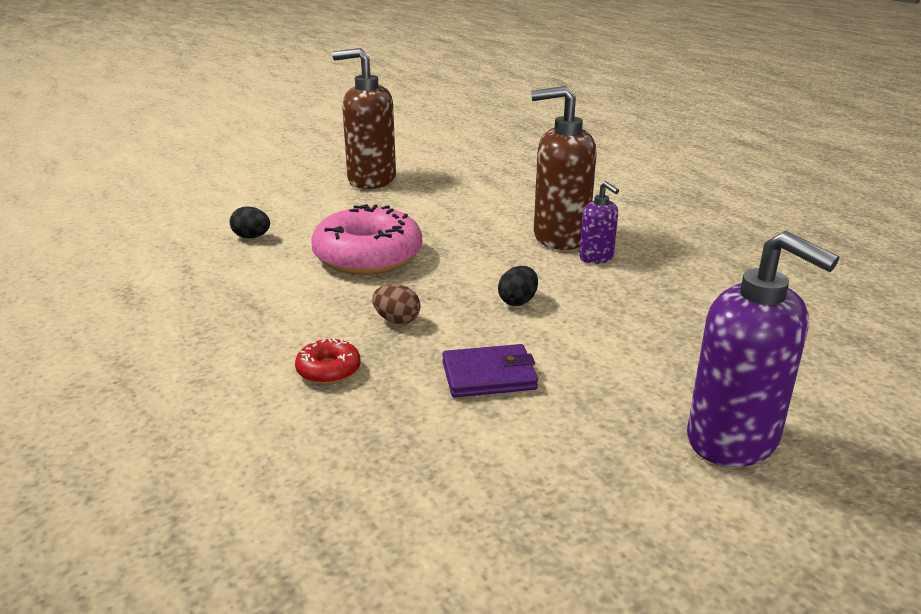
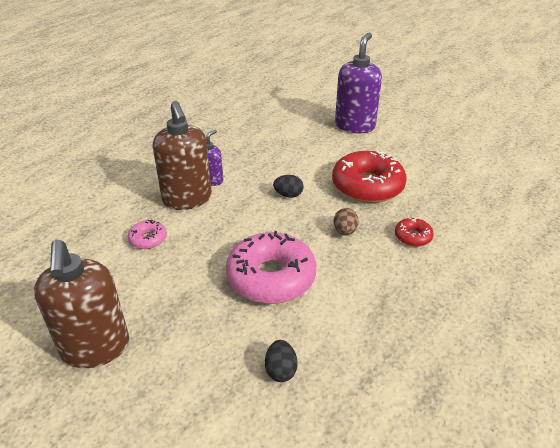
camera: 115 degrees left, 10 degrees up
purple wallet [442,344,538,397] -> red donut [332,150,407,203]
none -> pink donut [128,220,167,249]

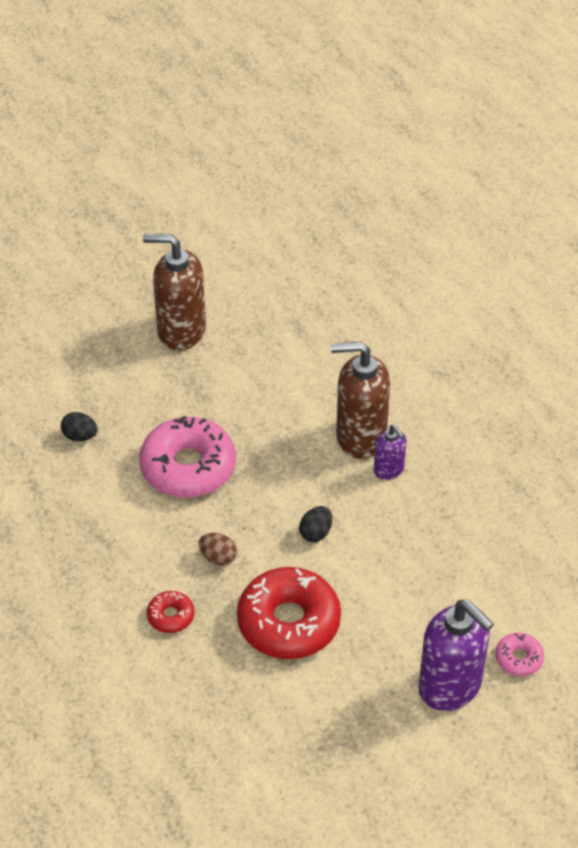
camera: 115 degrees right, 10 degrees up
pink donut [128,220,167,249] -> pink donut moved to [495,633,544,676]

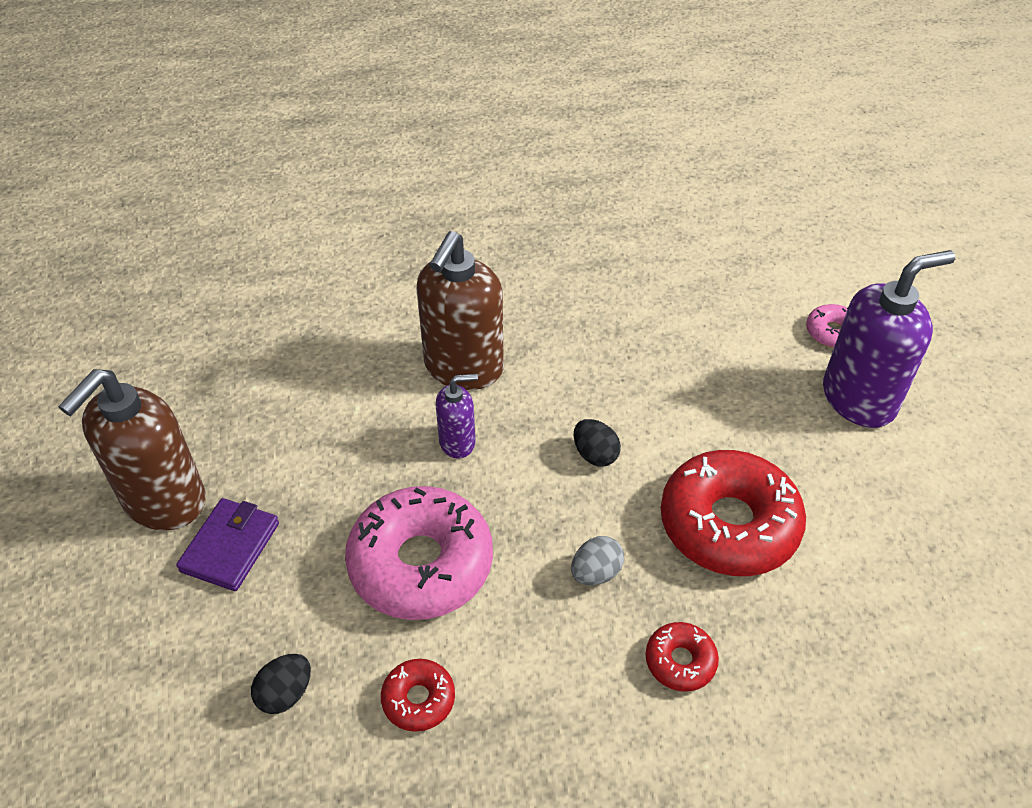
camera: 70 degrees left, 0 degrees up
brown egg [199,533,237,566] -> grey egg [571,536,624,585]
purple soap dispenser [374,424,406,480] -> purple soap dispenser moved to [436,374,478,459]
none -> purple wallet [176,498,279,591]
none -> red donut [381,659,455,732]

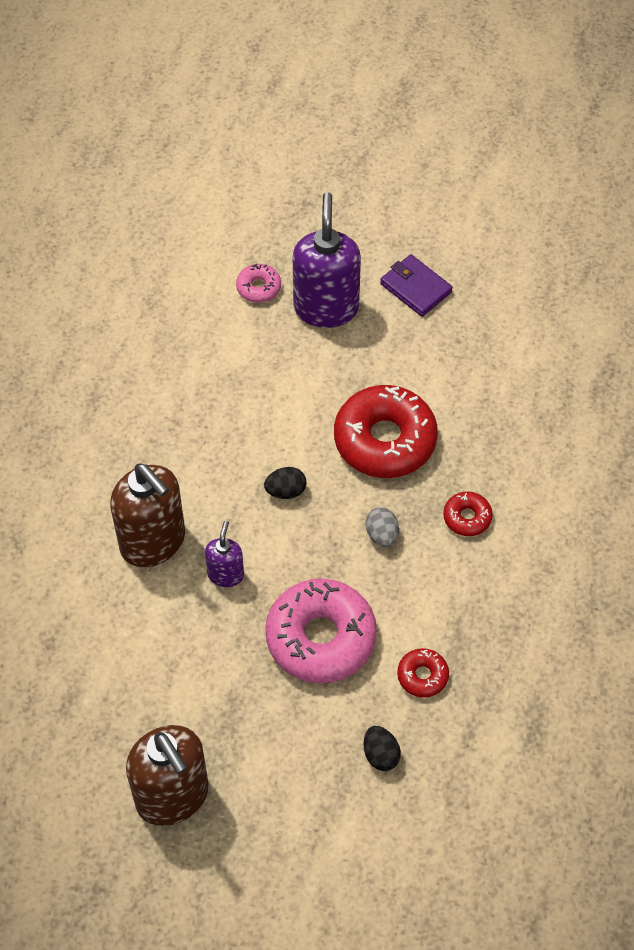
camera: 65 degrees left, 10 degrees up
purple wallet [176,498,279,591] -> purple wallet moved to [380,254,453,317]

